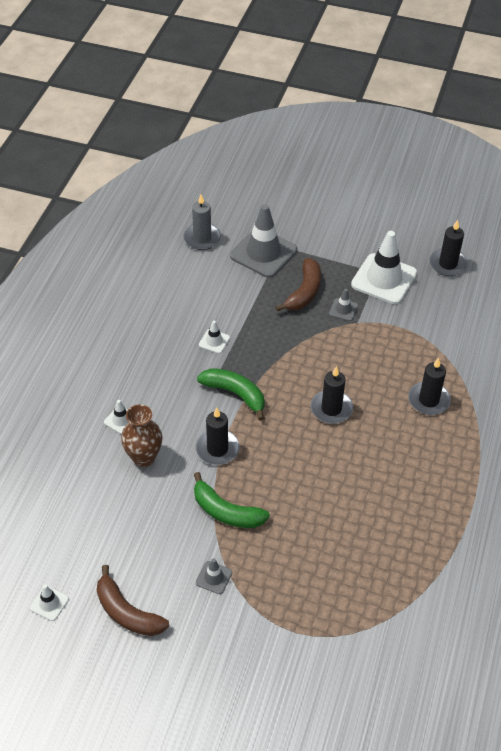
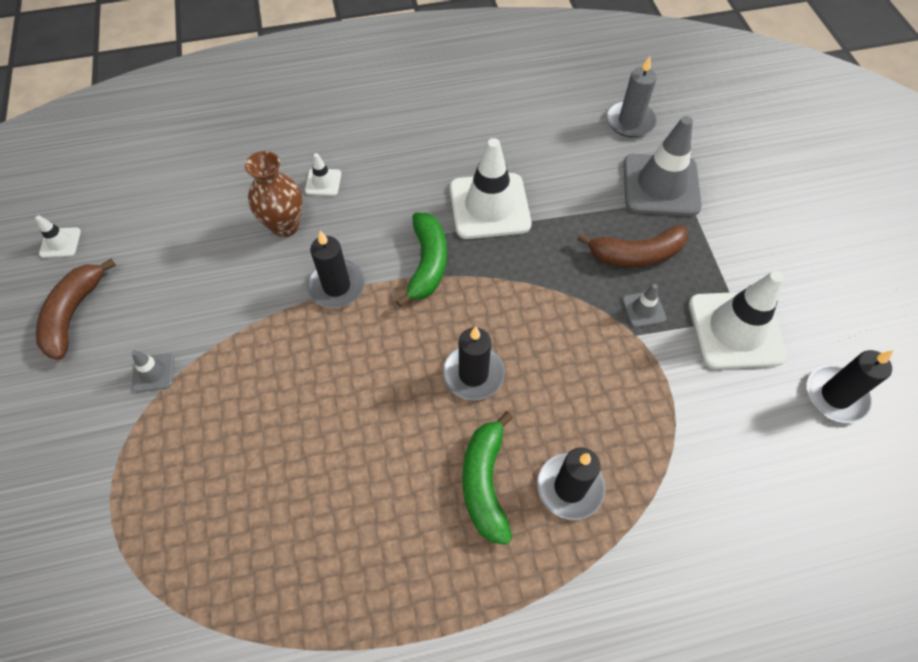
camera: 60 degrees right, 10 degrees up
green banana [194,472,270,528] -> green banana moved to [462,411,513,545]
white traffic cone [199,321,230,354] -> white traffic cone [450,138,531,239], size x2.22

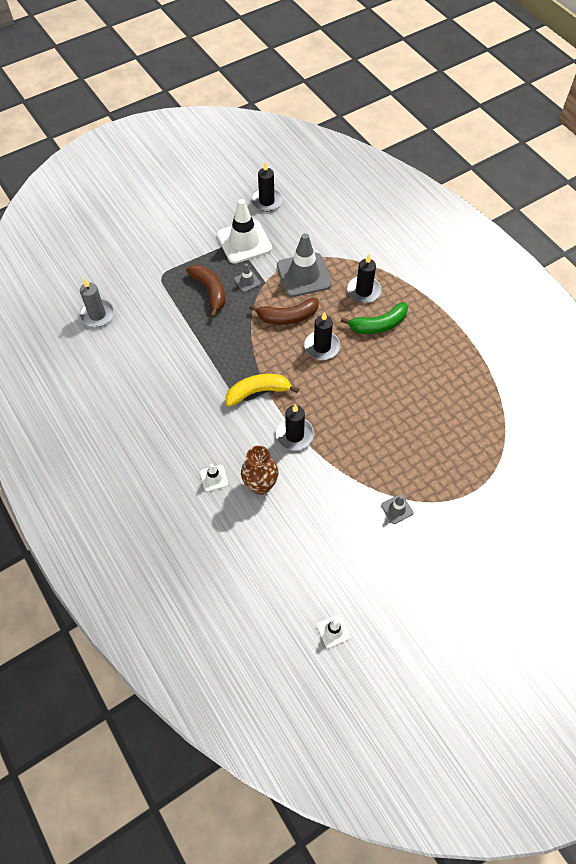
camera: 110 degrees left, 0 degrees up
brown banana [36,259,116,360] -> brown banana moved to [250,298,319,325]
green banana [396,213,447,307] -> yellow banana [226,374,299,407]
white traffic cone [450,138,531,239] -> none
grey traffic cone [623,116,702,216] -> grey traffic cone moved to [277,233,332,297]

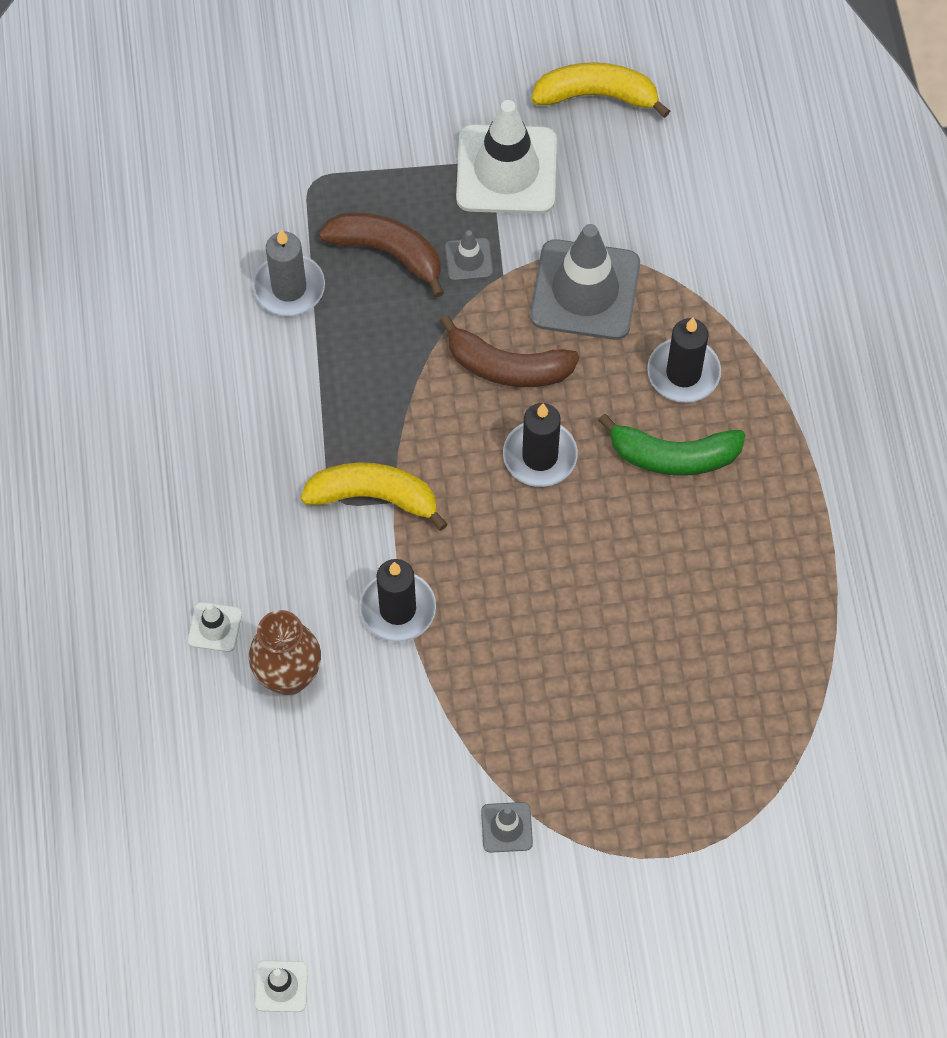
camera: 25 degrees right, 5 degrees up
grey candle [79,278,114,327] -> grey candle moved to [252,230,325,316]
brown banana [186,265,225,318] -> brown banana turned 60 degrees counterclockwise [319,213,444,298]
black candle [251,161,283,212] -> yellow banana [532,62,670,118]

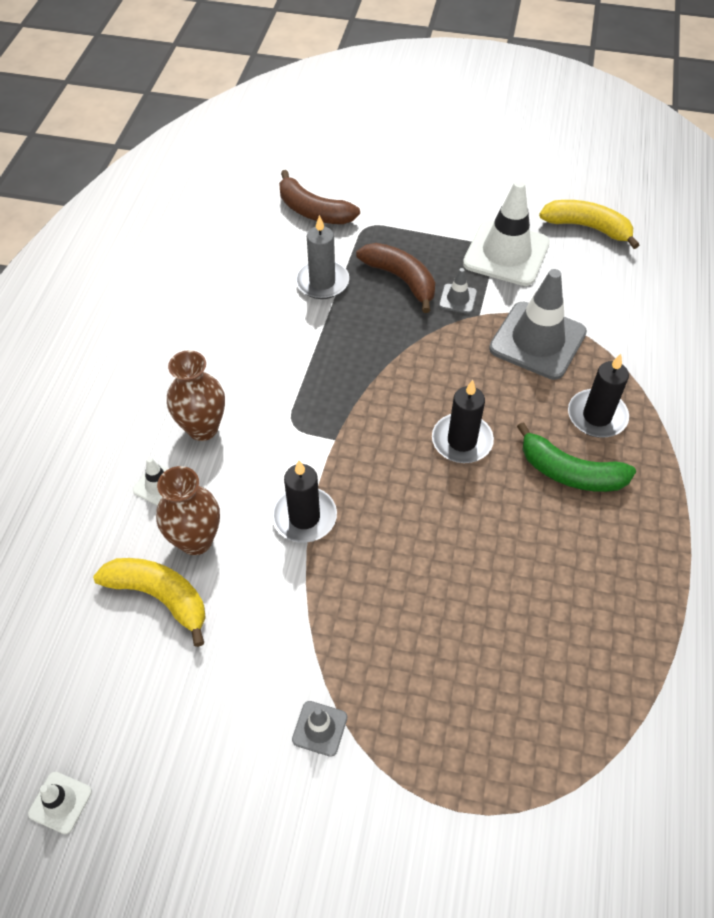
camera: 20 degrees right, 10 degrees down
yellow banana [301,462,448,531] -> yellow banana moved to [93,558,206,647]
brown banana [440,315,579,387] -> brown banana moved to [279,170,360,224]
none -> brown vase [167,350,225,441]

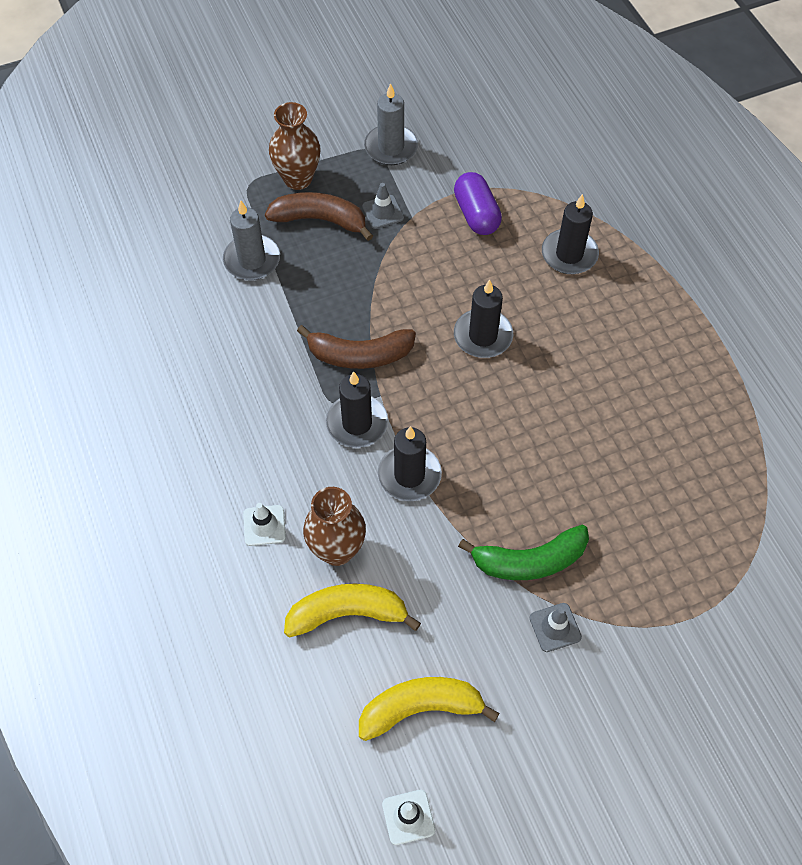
camera: 35 degrees left, 5 degrees up
brown vase [167,350,225,441] -> brown vase moved to [269,102,321,190]
brown banana [279,170,360,224] -> brown banana moved to [297,325,416,369]
white traffic cone [463,180,550,286] -> grey candle [364,83,418,165]
grey traffic cone [489,269,587,380] -> purple capsule [454,172,502,235]
green banana [517,422,636,492] -> green banana moved to [458,525,589,580]
yellow banana [539,200,639,249] -> yellow banana moved to [359,677,500,741]
none -> black candle [326,371,388,448]

